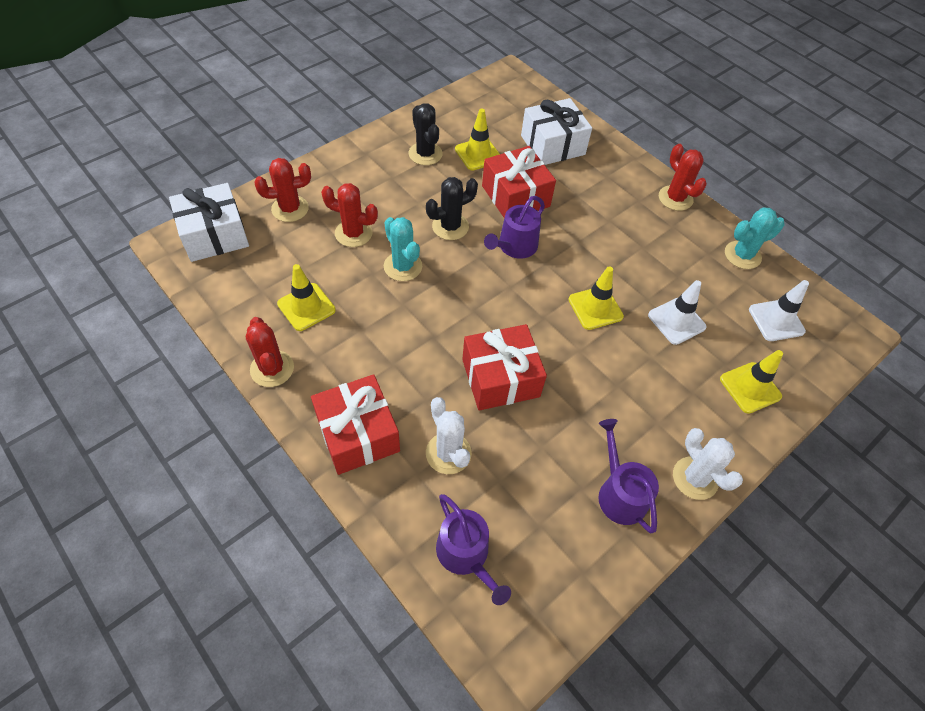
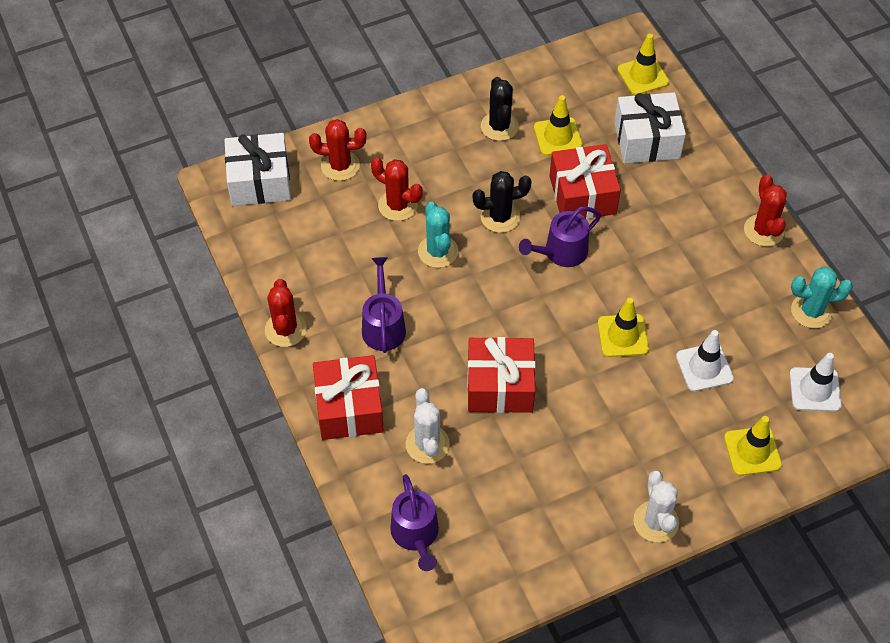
camera: 20 degrees right, 0 degrees up
yellow traffic cone [277,264,336,331] -> yellow traffic cone moved to [617,34,669,95]
purple watering can [598,419,659,533] -> purple watering can moved to [362,257,406,353]

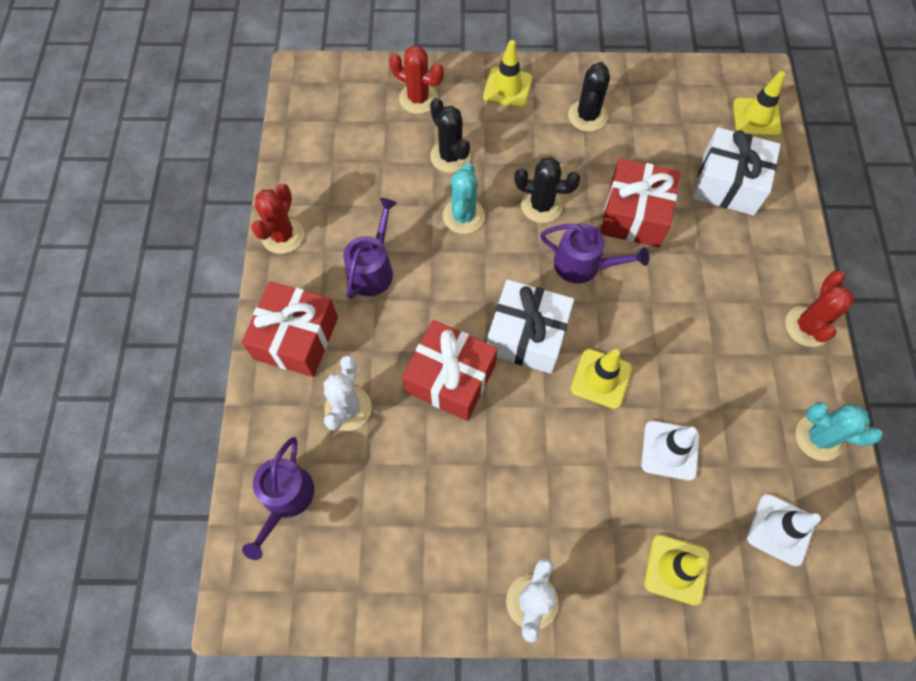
camera: 25 degrees right, 10 degrees up
white gift [224,133,291,206] -> white gift moved to [487,279,574,374]
red cactus [371,157,423,221] -> black cactus [430,98,471,173]
purple watering can [519,206,601,267] -> purple watering can turned 150 degrees counterclockwise [540,223,649,284]
yellow traffic cone [534,95,583,156] -> yellow traffic cone moved to [483,40,532,108]

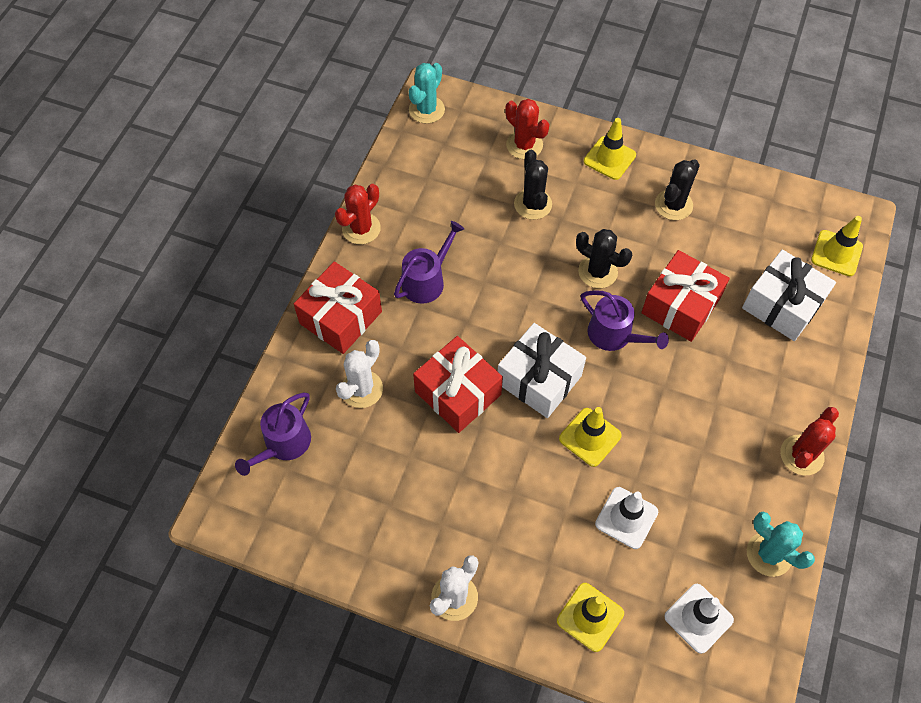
camera: 20 degrees right, 5 degrees down
turquoise cactus [443,163,485,234] -> turquoise cactus moved to [409,63,445,124]

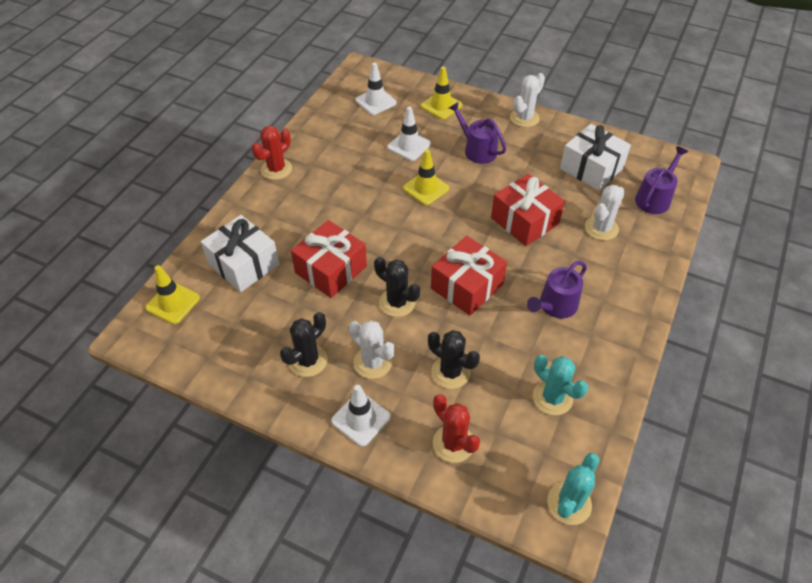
camera: 175 degrees left, 10 degrees down
red gift [294,262,382,354] -> red gift moved to [431,236,507,316]
red cactus [335,184,381,244] -> none
white gift [498,323,586,418] -> white gift moved to [560,124,631,191]
black cactus [514,150,552,220] -> black cactus turned 45 degrees counterclockwise [428,330,480,389]
purple watering can [581,290,669,351] -> purple watering can moved to [449,101,506,164]
yellow traffic cone [584,118,636,180] -> white traffic cone [331,385,391,447]
turquoise cactus [747,512,815,577] -> turquoise cactus moved to [533,355,588,415]
none -> white cactus [349,320,395,379]

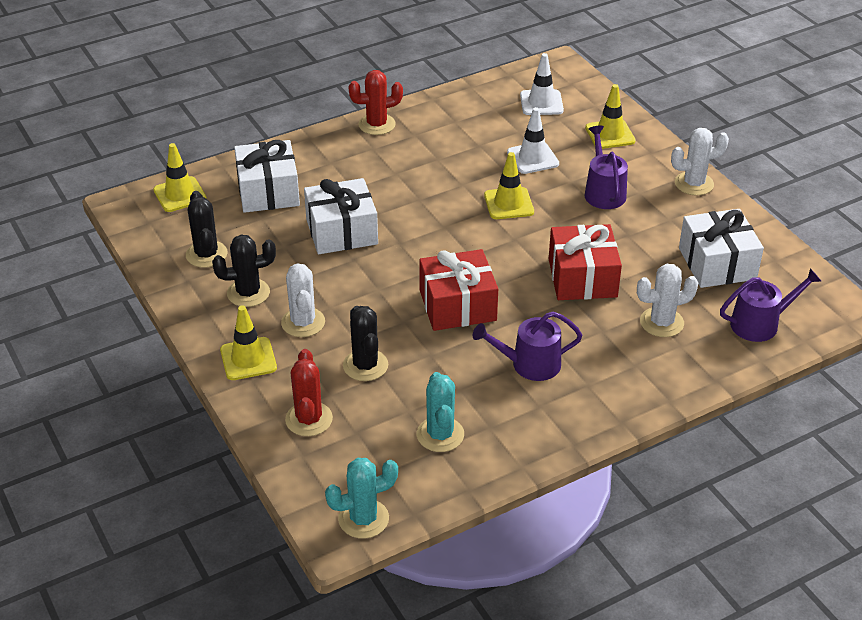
camera: 35 degrees right, 10 degrees down
red gift [291,220,367,298] -> white gift [304,178,378,254]
white traffic cone [331,385,391,447] -> yellow traffic cone [220,305,277,380]
black cactus [374,257,420,317] -> black cactus moved to [186,191,228,268]

